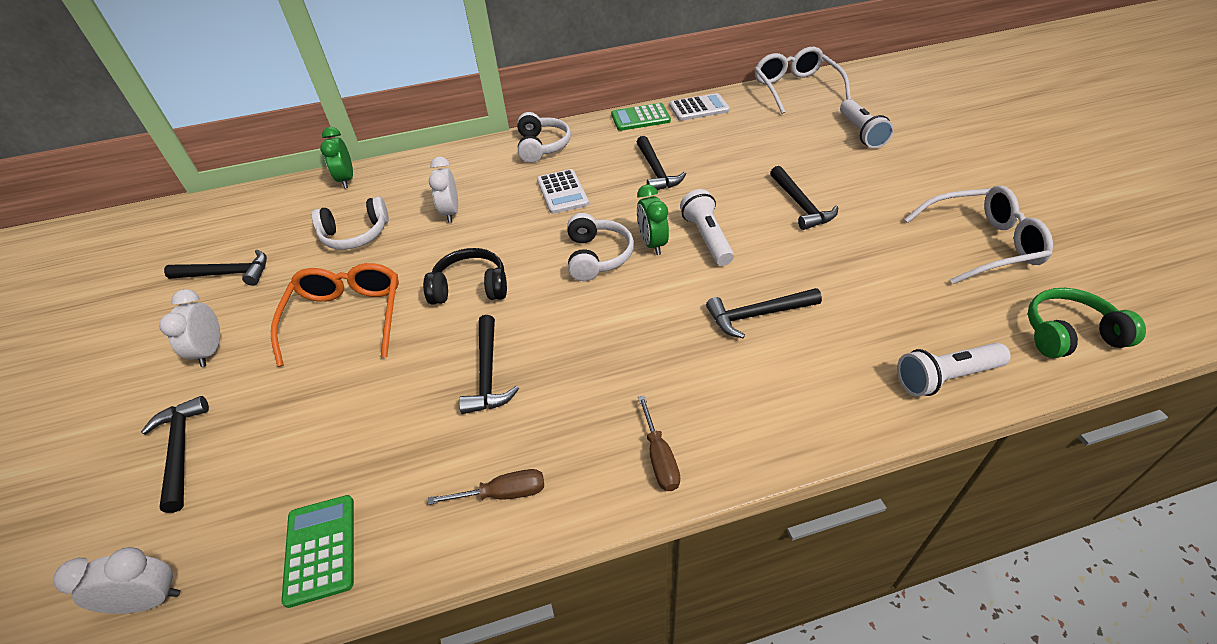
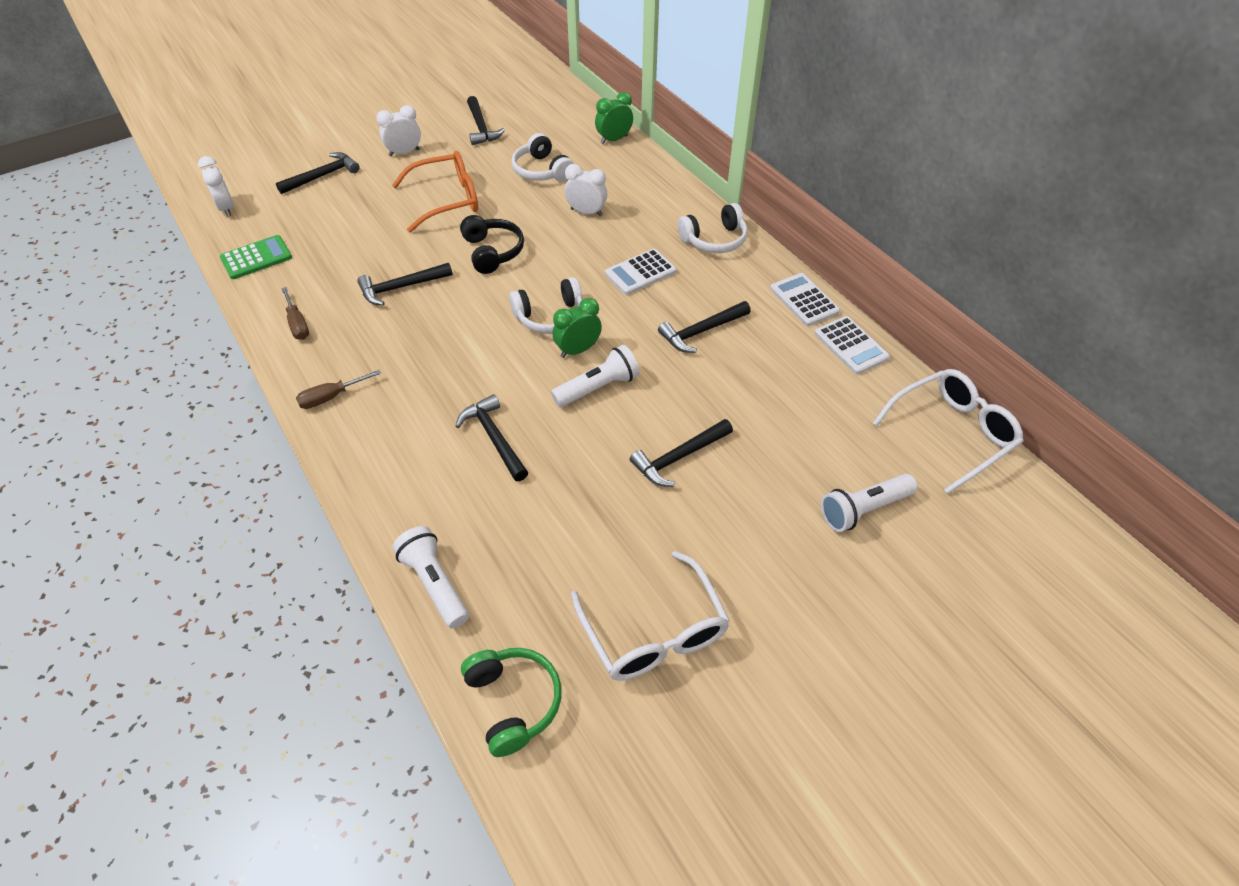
camera: 70 degrees right, 5 degrees up
white clock [429,157,458,223] -> white clock turned 45 degrees clockwise [564,164,607,216]
green calculator [611,103,671,131] -> white calculator [770,273,840,326]

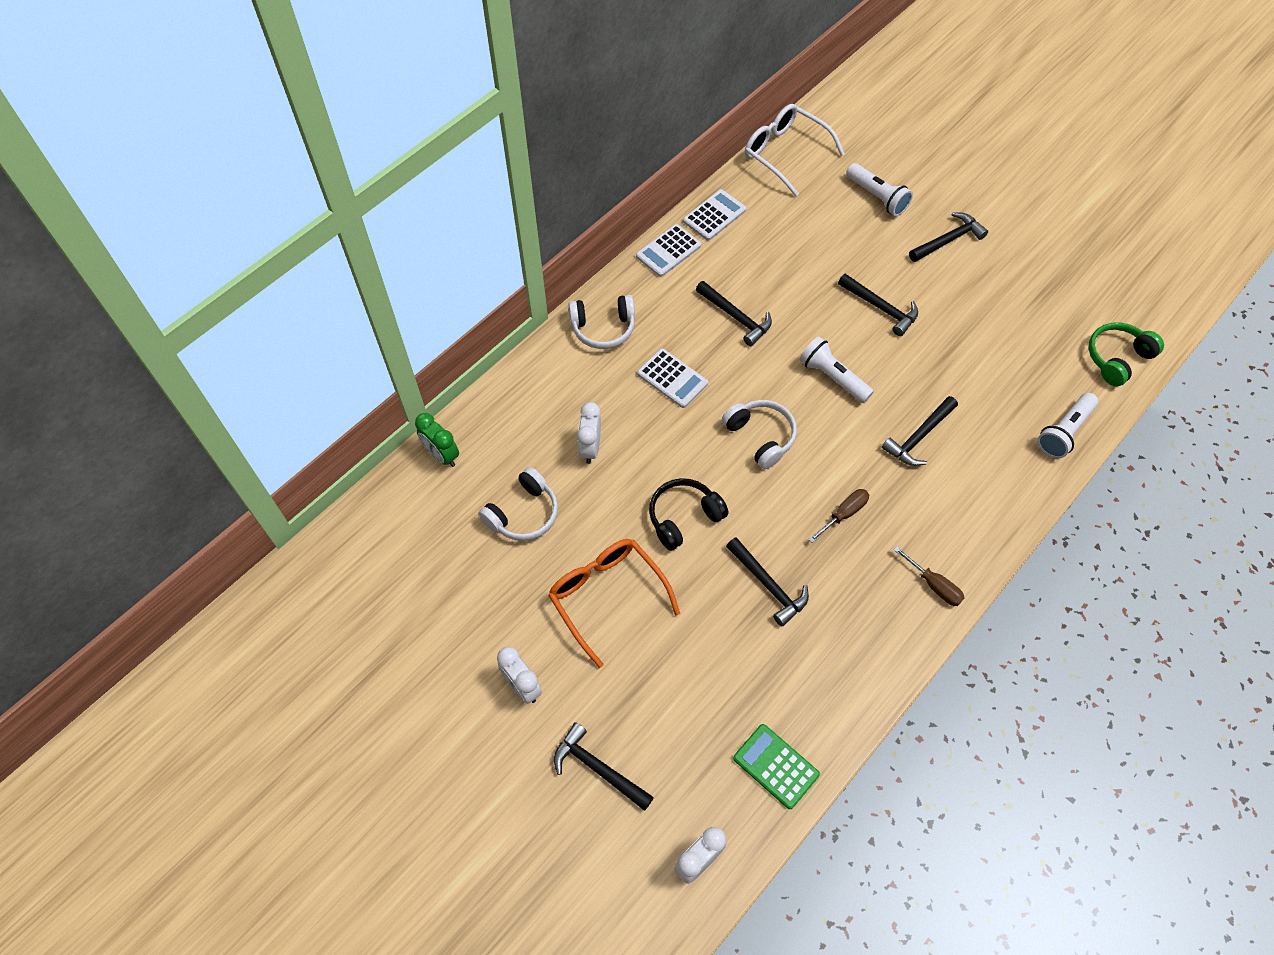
camera: 105 degrees left, 10 degrees up
brown screwdriver [281,287,309,340] -> brown screwdriver moved to [808,489,869,543]
black hammer [467,96,505,145] -> black hammer moved to [909,212,988,262]
green clock [552,298,602,358] -> none
white glasses [571,551,730,681] -> none
white headphones [677,203,748,253] -> white headphones turned 120 degrees clockwise [568,295,635,349]

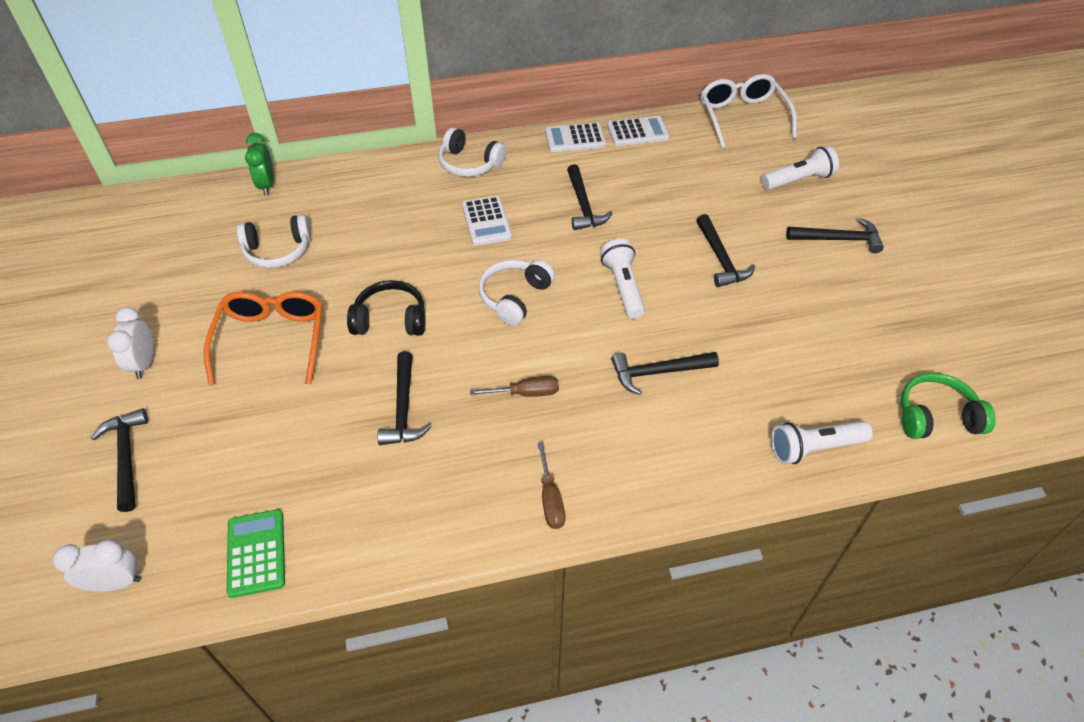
camera: 35 degrees right, 10 degrees down
white clock [577,402,601,464] -> none
white headphones [722,400,797,469] -> white headphones turned 150 degrees counterclockwise [478,260,555,326]
white flashlight [846,163,913,216] -> white flashlight turned 105 degrees counterclockwise [762,145,839,190]

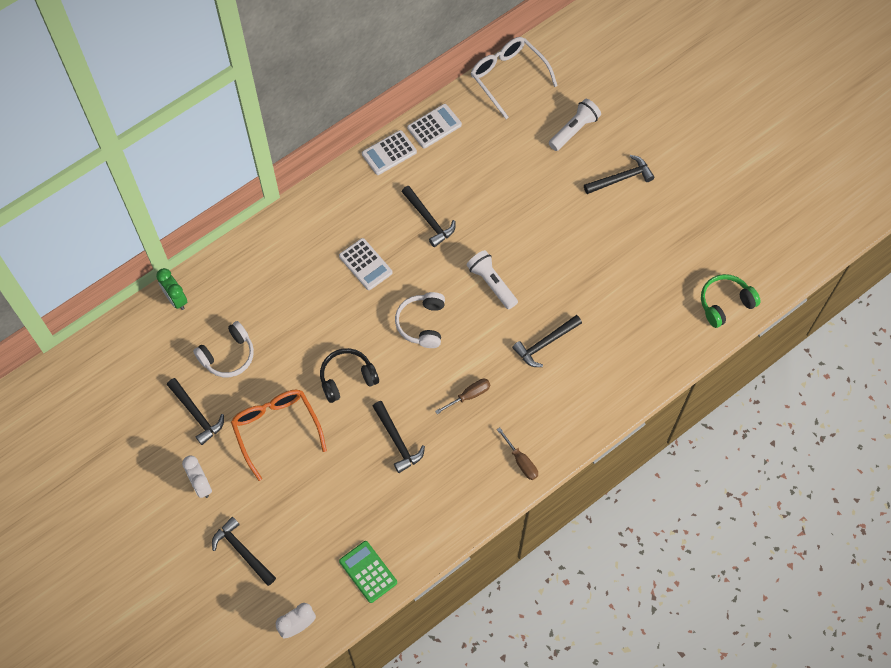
camera: 25 degrees left, 15 degrees up
white headphones [438,127,507,177] -> none
black hammer [696,214,755,287] -> black hammer moved to [167,378,224,445]
white flashlight [771,421,873,464] -> none

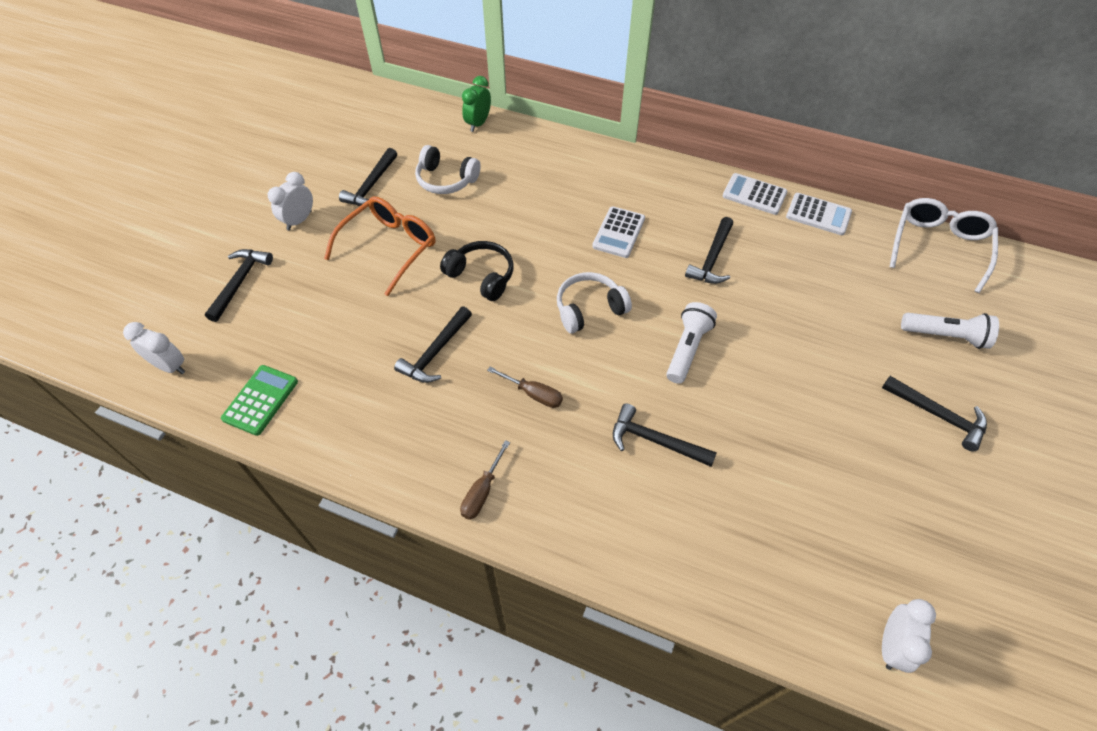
camera: 60 degrees right, 10 degrees down
green headphones [701,274,761,328] -> white clock [882,599,936,673]

